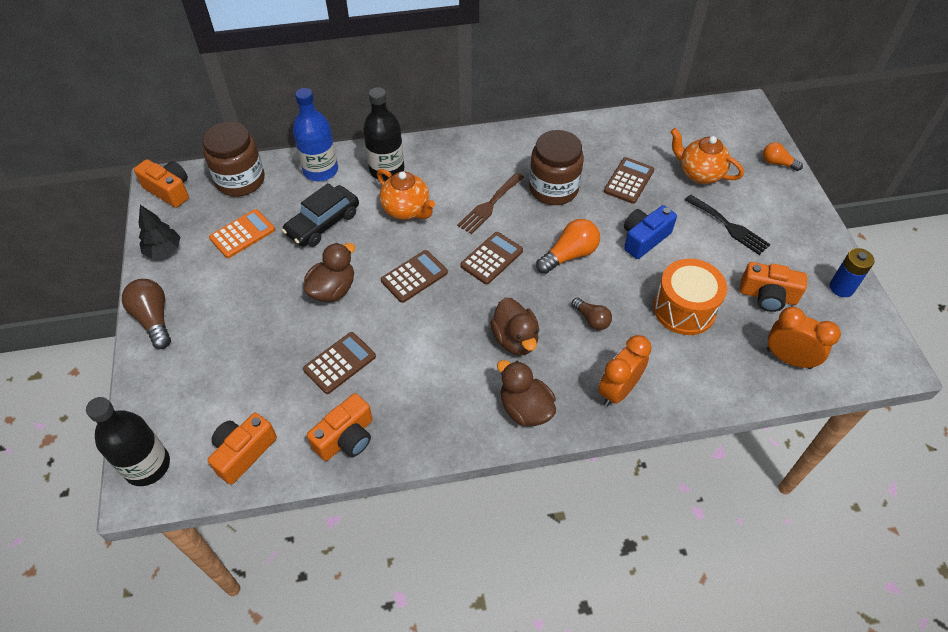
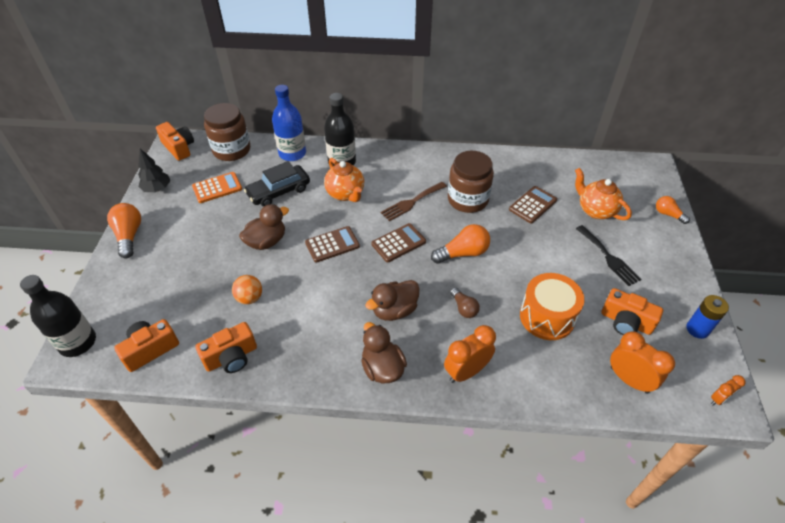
camera: 15 degrees right, 5 degrees down
brown light bulb [122,279,171,349] -> orange light bulb [107,203,141,258]
brown calculator [303,332,376,394] -> orange ball [232,275,262,304]
brown duck [490,298,539,356] -> brown duck turned 60 degrees clockwise [365,280,420,321]
blue camera [624,205,677,259] -> none
none -> orange clock [711,375,746,405]

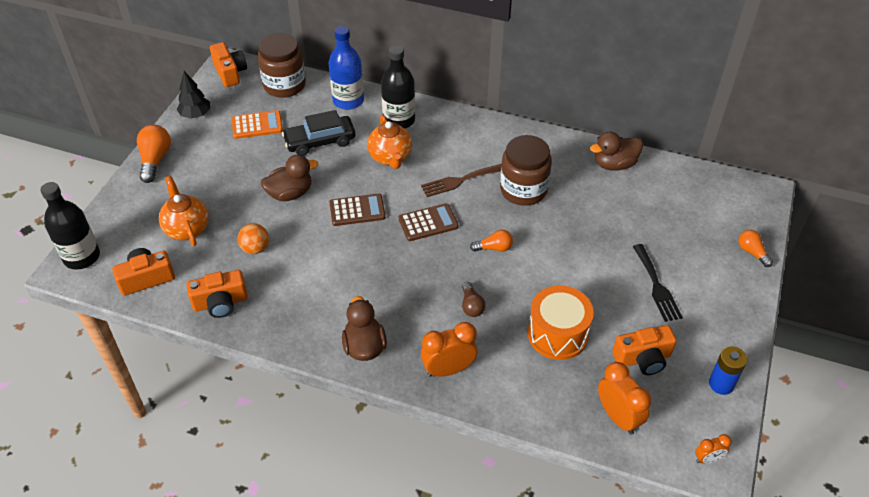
camera: 15 degrees right, 0 degrees up
brown duck [365,280,420,321] -> brown duck moved to [590,132,643,171]
orange light bulb [431,224,490,264] -> orange light bulb [470,230,513,252], size x0.62
brown calculator [509,186,557,224] -> none
orange teapot [575,168,632,220] -> orange teapot moved to [159,176,209,246]
orange camera [601,288,663,335] -> orange camera turned 60 degrees counterclockwise [612,325,677,375]

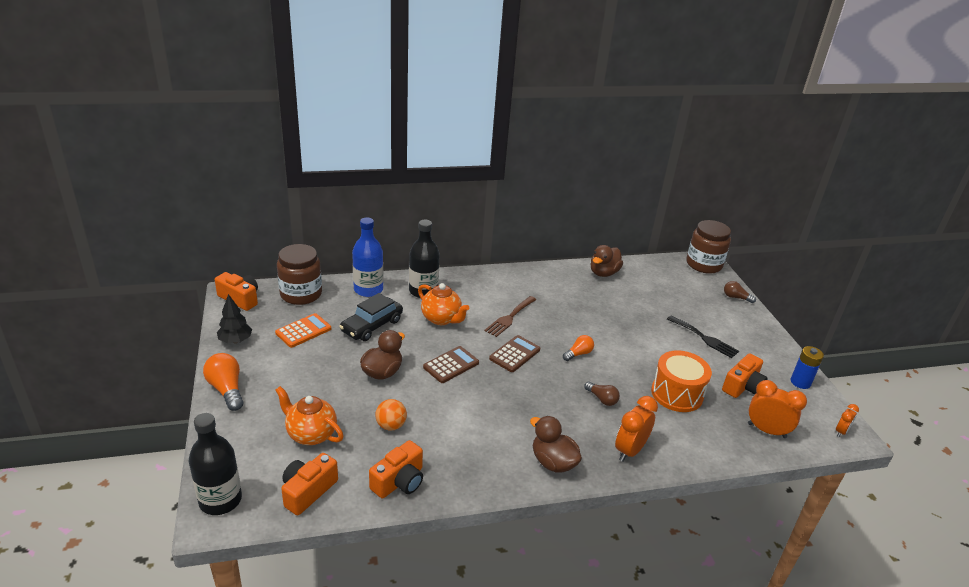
camera: 35 degrees left, 15 degrees down
brown jar [500,135,552,206] -> brown jar moved to [686,220,731,274]
orange light bulb [738,230,773,267] -> brown light bulb [724,281,756,303]

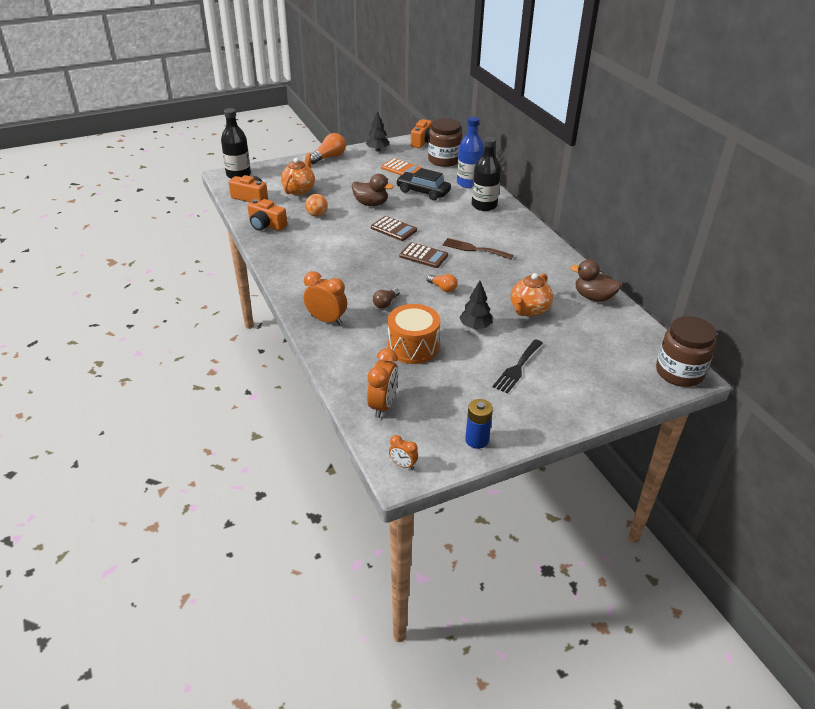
camera: 80 degrees right, 5 degrees up
orange teapot [418,283,469,325] -> orange teapot moved to [511,273,553,317]
brown duck [530,416,582,473] -> none
orange camera [722,353,768,398] -> none
brown light bulb [724,281,756,303] -> none
none -> black tree [459,281,493,329]

